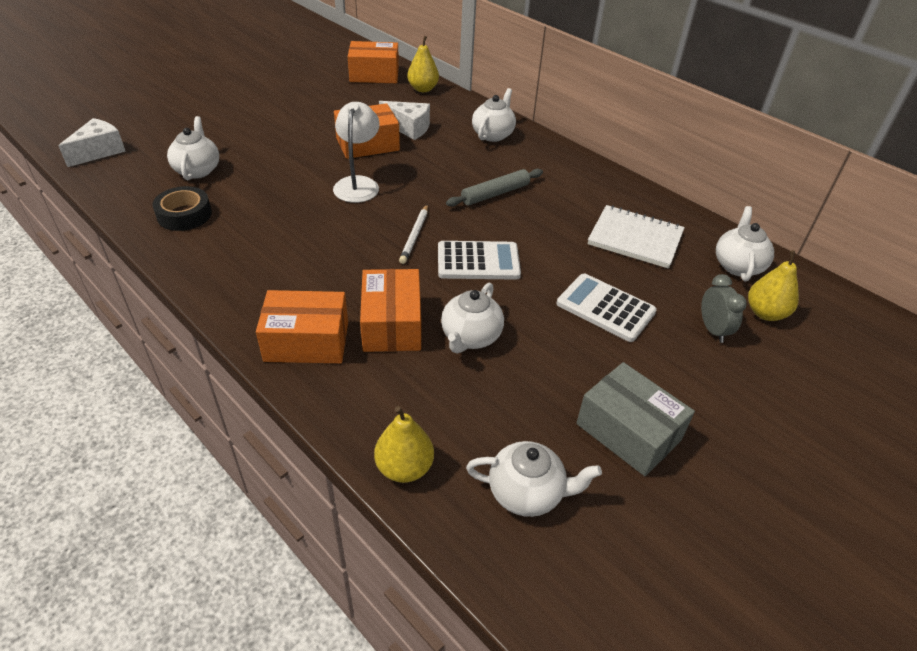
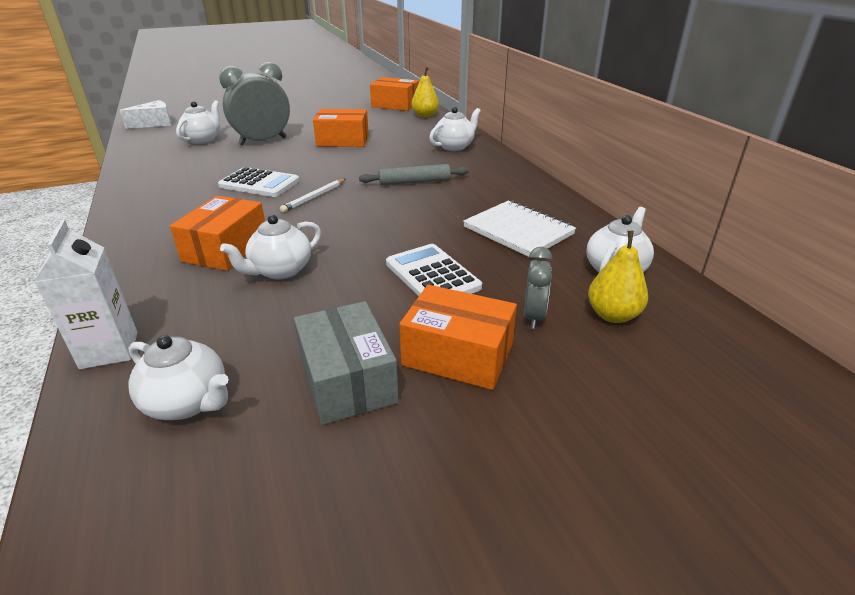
camera: 25 degrees right, 10 degrees down
black tape [152,186,212,231] -> none
orange box [256,290,348,363] -> orange box moved to [399,285,517,390]
white lamp [333,102,380,203] -> none
yellow pear [374,406,434,483] -> white carton [34,220,137,369]
white cheese [379,101,430,140] -> none
white calculator [438,241,521,280] -> white calculator moved to [218,167,300,197]
none -> grey clock [219,62,290,146]

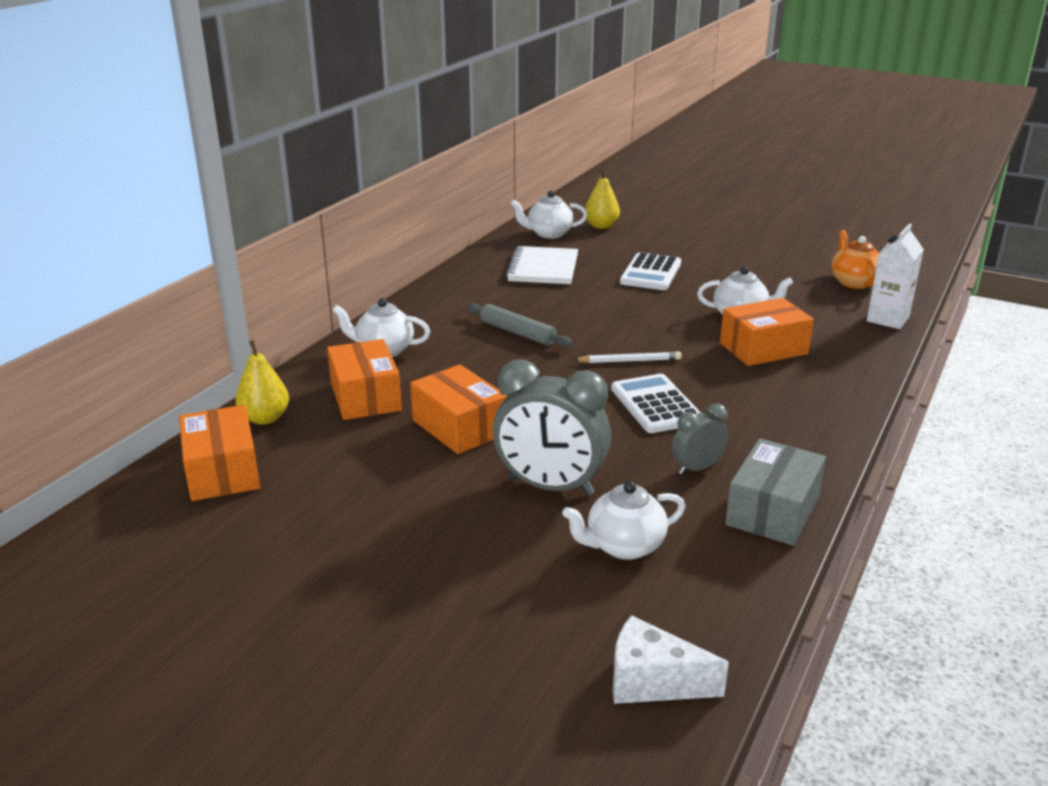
camera: 130 degrees left, 5 degrees down
white teapot [128,335,229,420] -> orange teapot [831,230,879,289]
grey box [294,301,399,425] -> grey box moved to [725,439,826,546]
orange box [399,285,517,390] -> orange box moved to [327,339,402,420]
grey clock [524,247,552,329] -> grey clock moved to [672,403,729,475]

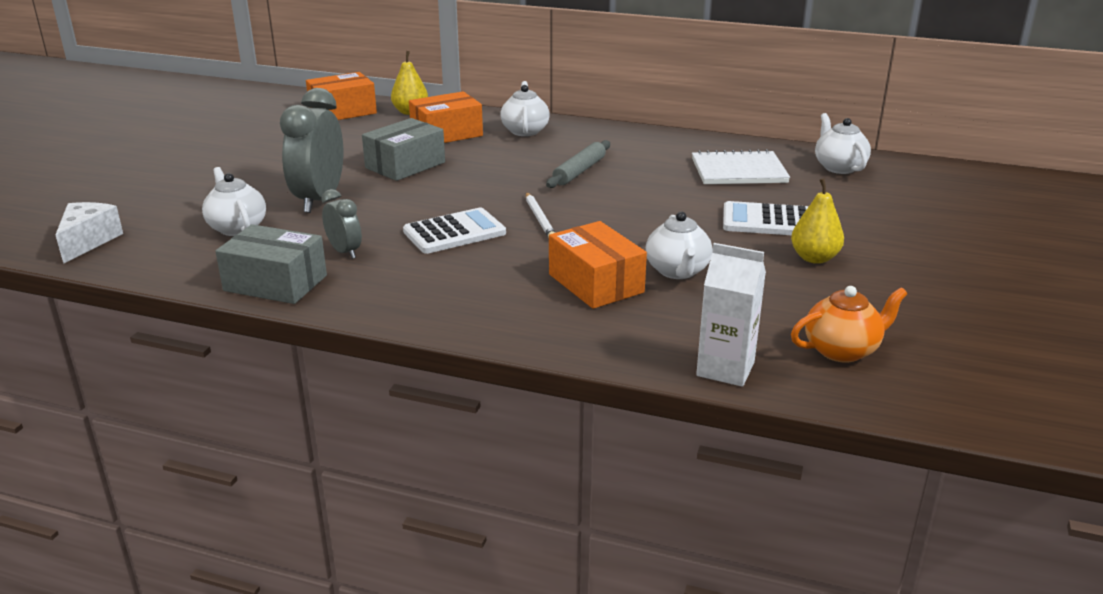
camera: 80 degrees right, 0 degrees up
orange box [410,365,507,454] -> grey box [362,118,445,181]
yellow pear [585,168,620,229] -> yellow pear moved to [791,178,844,264]

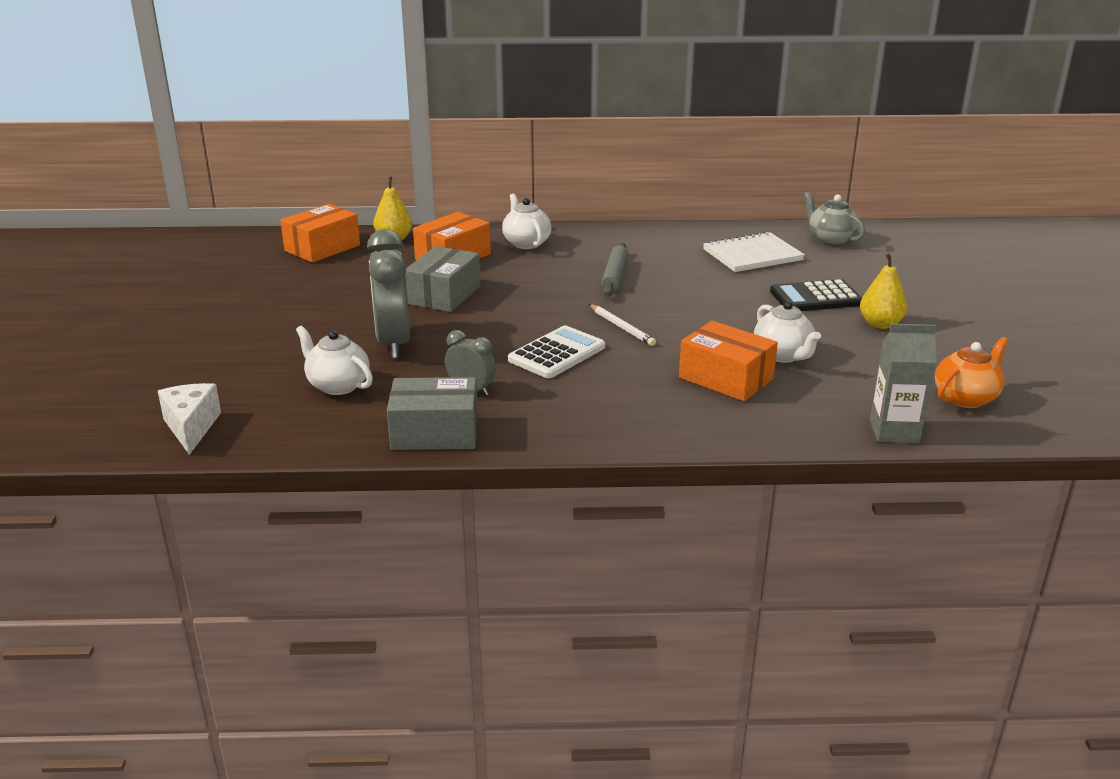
camera: 20 degrees left, 0 degrees up
white carton [696,243,766,387] -> grey carton [870,324,936,443]
white calculator [723,201,809,235] -> black calculator [770,279,862,311]
white teapot [815,113,871,174] -> grey teapot [804,192,865,245]

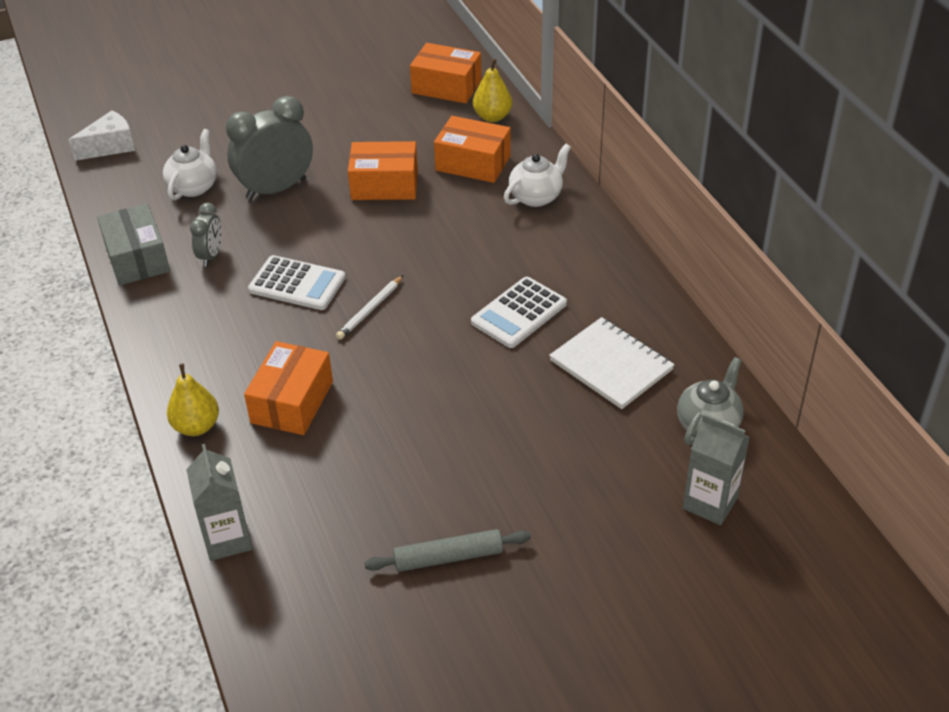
camera: 70 degrees right, 15 degrees up
grey box [405,246,481,312] -> orange box [348,141,418,200]
grey rolling pin [601,243,628,296] -> grey rolling pin moved to [364,529,531,572]
white teapot [754,301,821,363] -> none
black calculator [770,279,862,311] -> none
yellow pear [860,253,907,329] -> yellow pear moved to [167,364,219,436]
orange teapot [935,337,1008,408] -> none
none -> white calculator [471,277,567,348]
none -> grey carton [683,414,750,525]

